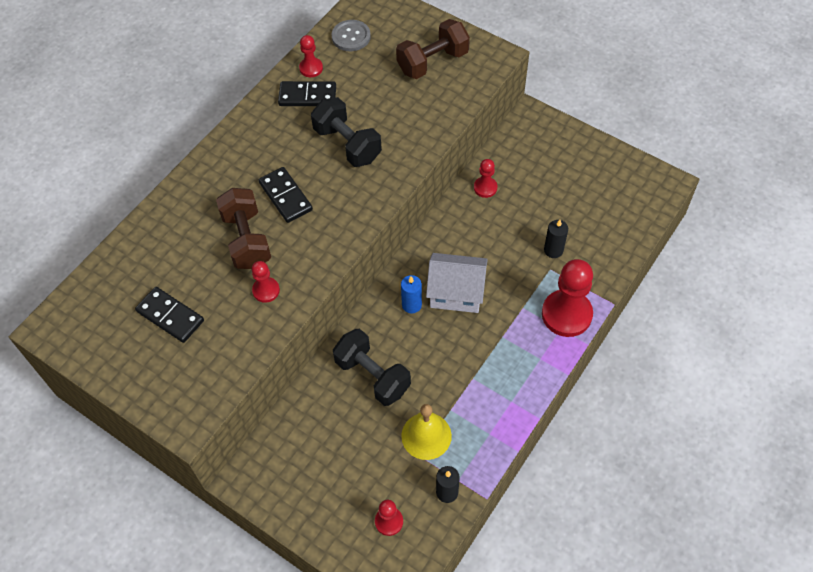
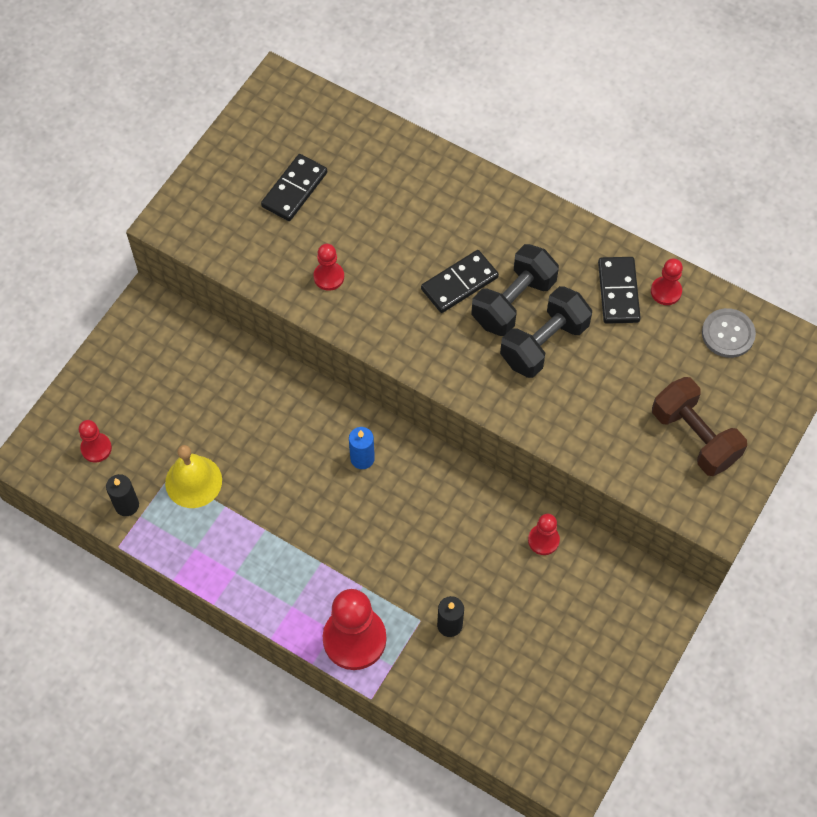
camera: 85 degrees right, 5 degrees up
brown dumbbell [216,188,271,269] -> none
black dumbbell [333,329,411,406] -> black dumbbell moved to [471,244,559,336]
white house [426,253,488,313] -> none

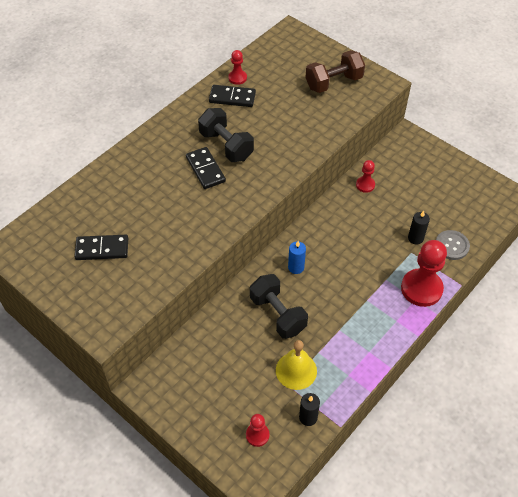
camera: 80 degrees left, 10 degrees down
black domino [261,154,327,221] -> black domino turned 45 degrees counterclockwise [74,235,128,260]
red pawn [313,244,344,291] -> none
black dumbbell [500,286,592,378] -> black dumbbell moved to [250,274,308,339]
grey button [702,308,756,358] -> grey button moved to [436,230,470,260]

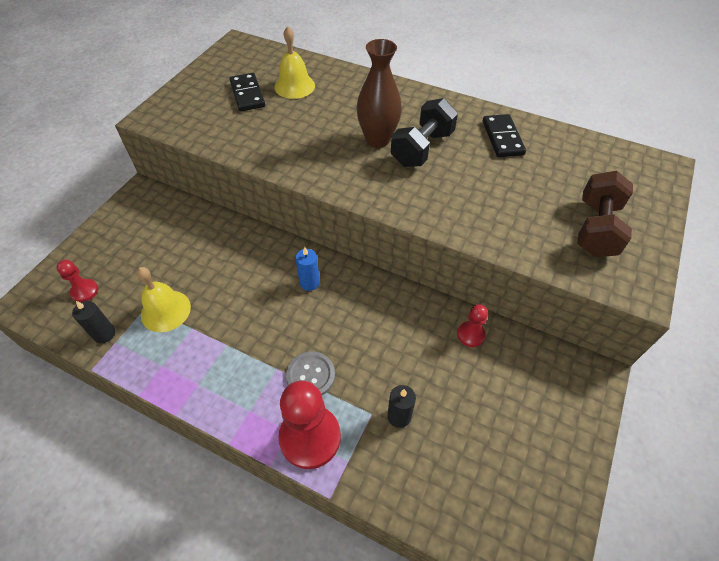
camera: 75 degrees right, 0 degrees up
black domino [186,147,226,189] -> brown vase [357,39,402,148]
red pawn [228,50,247,85] -> none
black dumbbell [250,274,308,339] -> none
brown dumbbell [306,50,365,93] -> brown dumbbell turned 60 degrees clockwise [577,171,633,257]
grey button [436,230,470,260] -> grey button moved to [286,351,335,395]
none -> yellow bell [274,26,315,99]

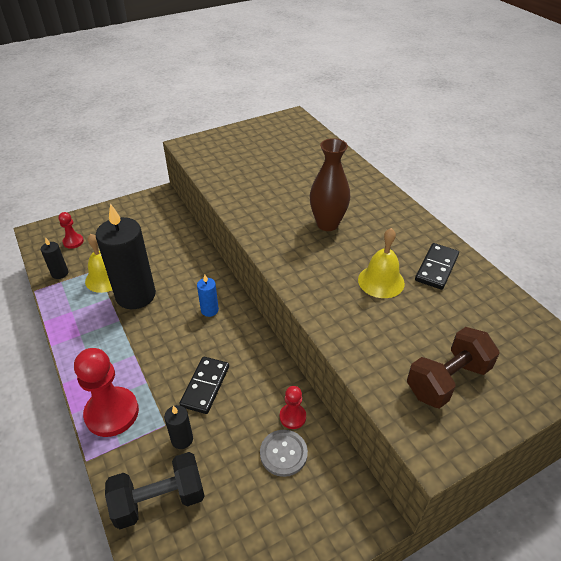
camera: 35 degrees right, 10 degrees down
black domino [229,73,265,111] -> black domino moved to [179,357,229,414]
yellow bell [274,26,315,99] -> yellow bell moved to [358,228,405,298]
grey button [286,351,335,395] -> grey button moved to [260,430,308,477]
black dumbbell [391,98,458,167] -> black dumbbell moved to [105,452,205,529]
none -> black candle [96,203,156,309]

